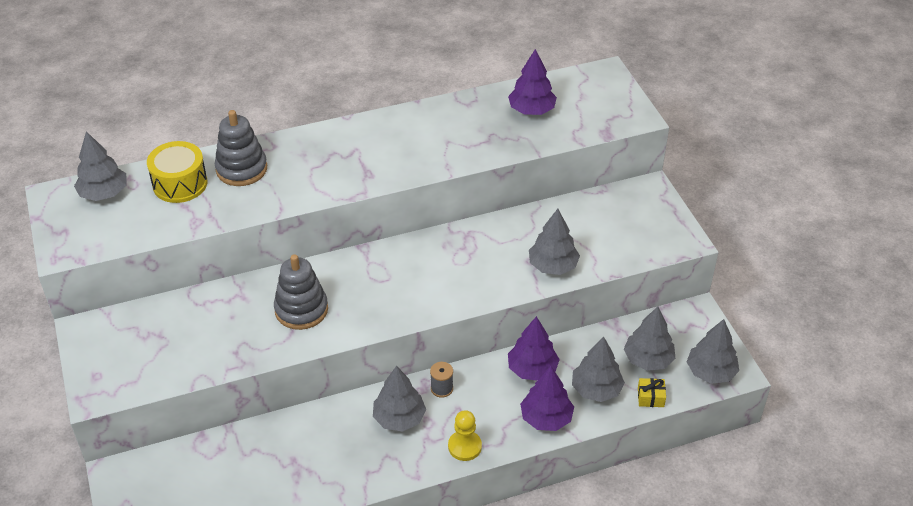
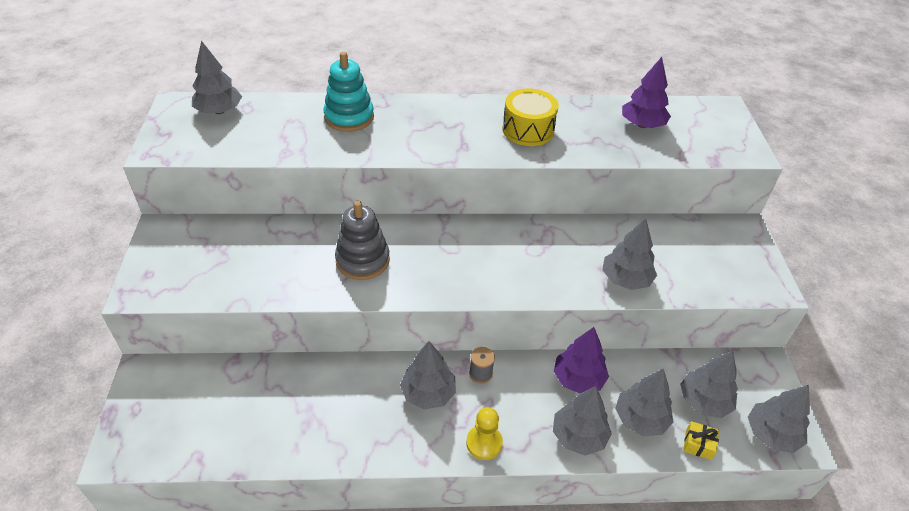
camera: 15 degrees right, 0 degrees up
yellow drum [147,141,207,203] -> yellow drum moved to [502,88,559,146]
grey stacking toy [215,110,267,186] -> turquoise stacking toy [323,52,374,132]
purple tree [520,366,574,431] -> grey tree [553,386,612,455]

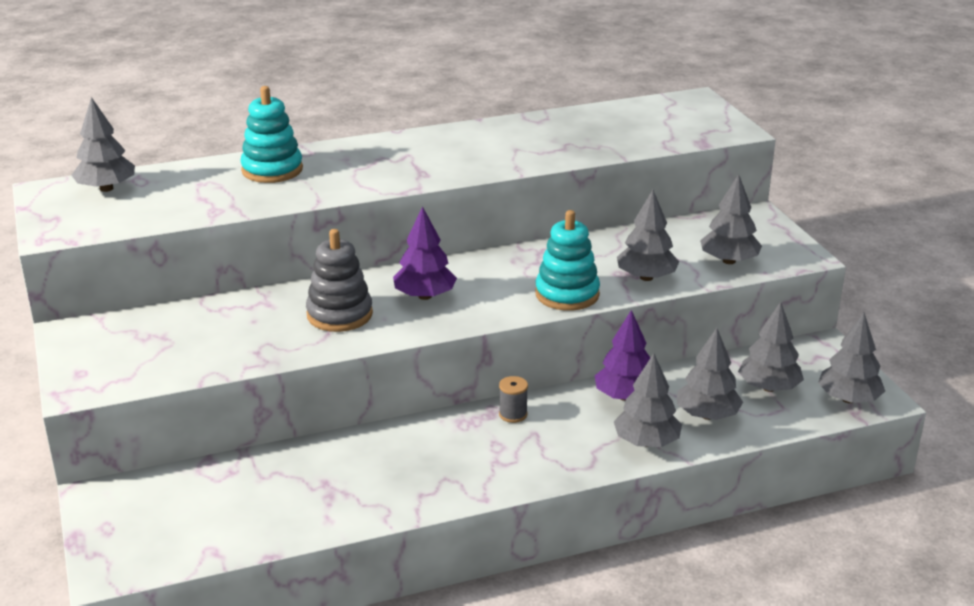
camera: 15 degrees left, 15 degrees down
grey tree [400,341,456,409] -> grey tree moved to [700,174,762,264]
yellow pawn [466,407,503,460] -> none
yellow drum [502,88,559,146] -> none
purple tree [622,57,671,128] -> purple tree moved to [393,206,457,300]
yellow gift [683,421,719,460] -> none
none -> turquoise stacking toy [535,210,600,311]

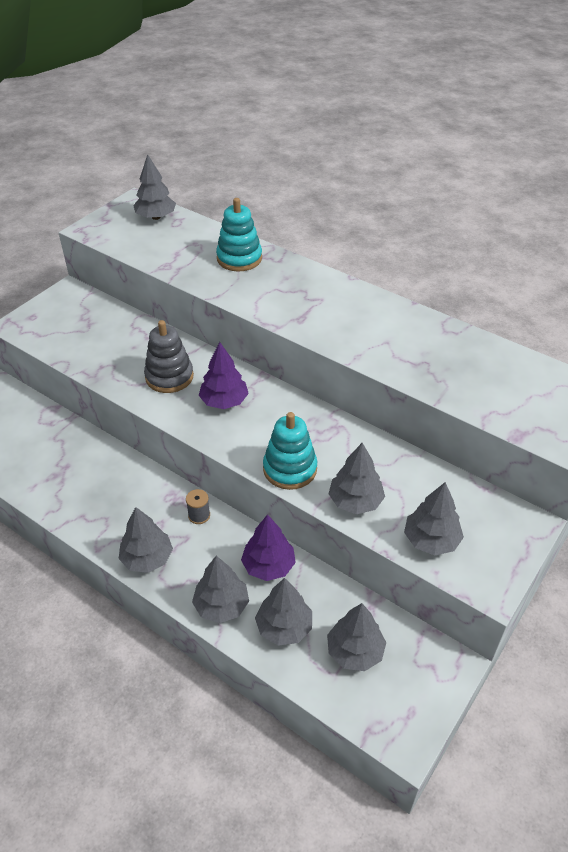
camera: 55 degrees right, 15 degrees up
grey tree [818,313,885,403] -> grey tree moved to [119,507,173,573]

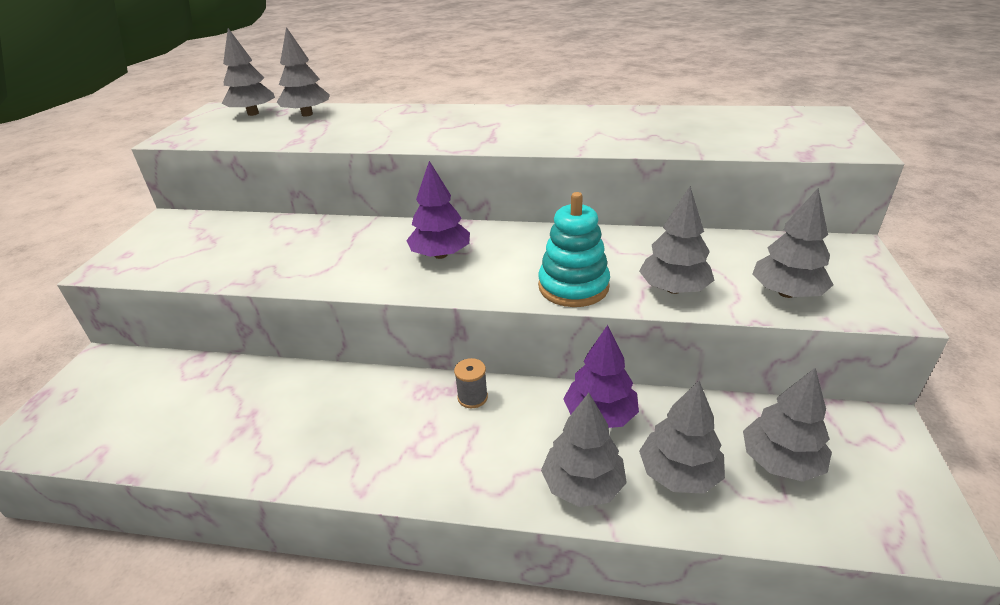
camera: 25 degrees left, 10 degrees down
grey tree [119,507,173,573] -> grey tree moved to [277,27,330,117]
grey stacking toy [144,320,194,393] -> none
turquoise stacking toy [216,198,262,272] -> none

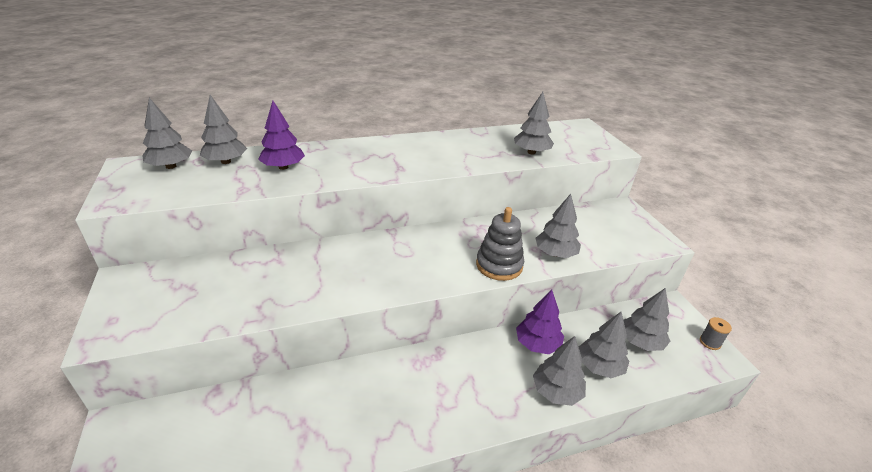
camera: 30 degrees left, 0 degrees up
purple tree [406,161,470,259] -> purple tree moved to [258,101,305,170]
grey spool [454,358,488,408] -> grey spool moved to [700,317,732,350]
turquoise stacking toy [538,192,610,307] -> grey stacking toy [476,207,524,281]
grey tree [752,188,833,298] -> grey tree moved to [514,92,554,155]

